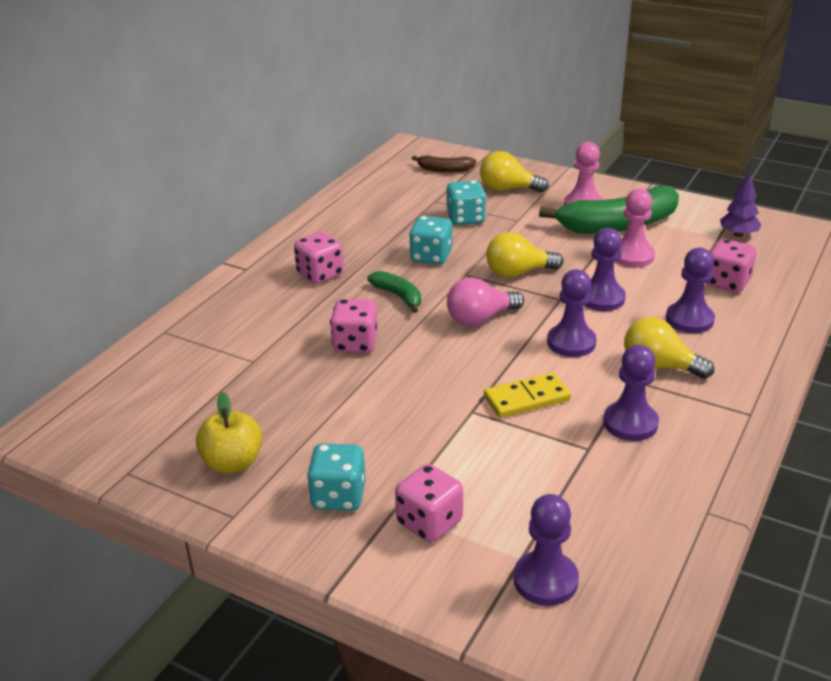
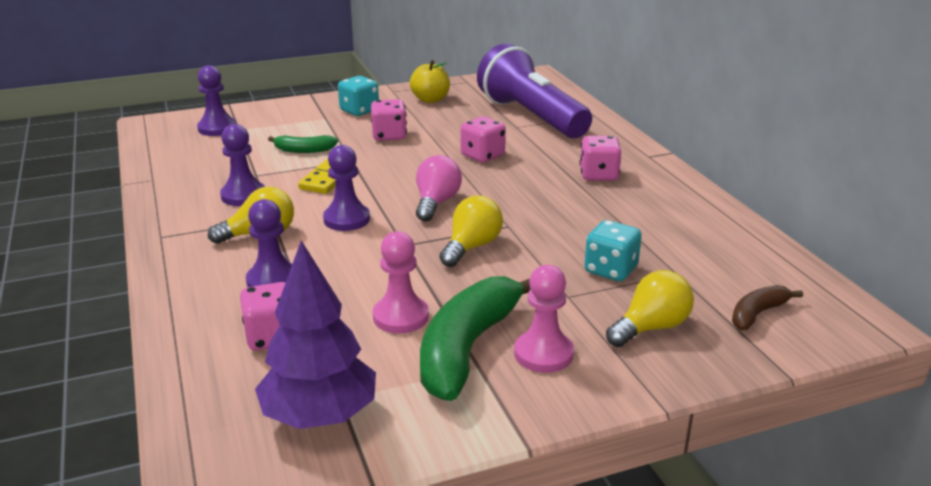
camera: 130 degrees right, 5 degrees down
green banana [367,271,421,313] -> green banana moved to [268,135,338,153]
pink dice [395,464,463,542] -> pink dice moved to [371,99,407,141]
turquoise dice [409,216,452,264] -> none
purple pawn [584,228,626,311] -> none
purple tree [720,173,761,237] -> purple tree [255,240,376,429], size x1.88
none -> purple flashlight [477,43,592,138]

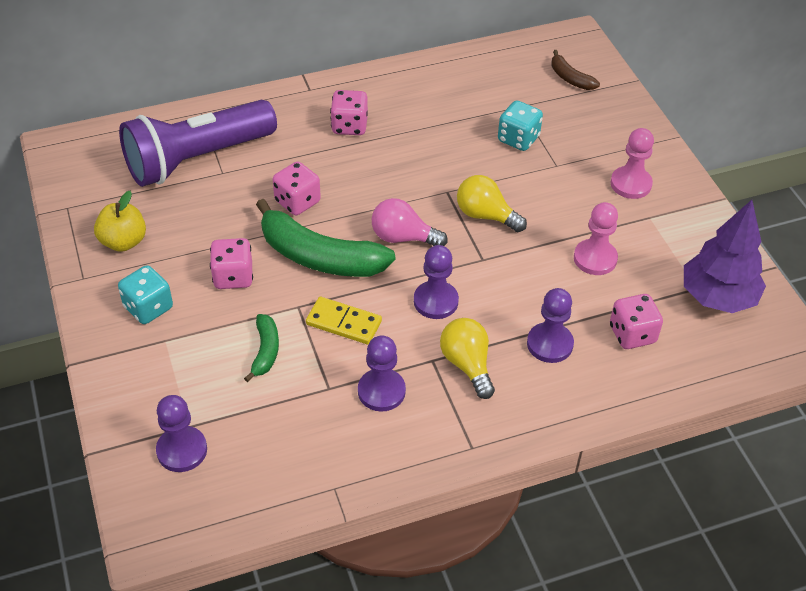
camera: 90 degrees left, 20 degrees up
green banana [420,276,531,401] -> green banana moved to [256,199,395,277]
yellow light bulb [606,270,694,347] -> none

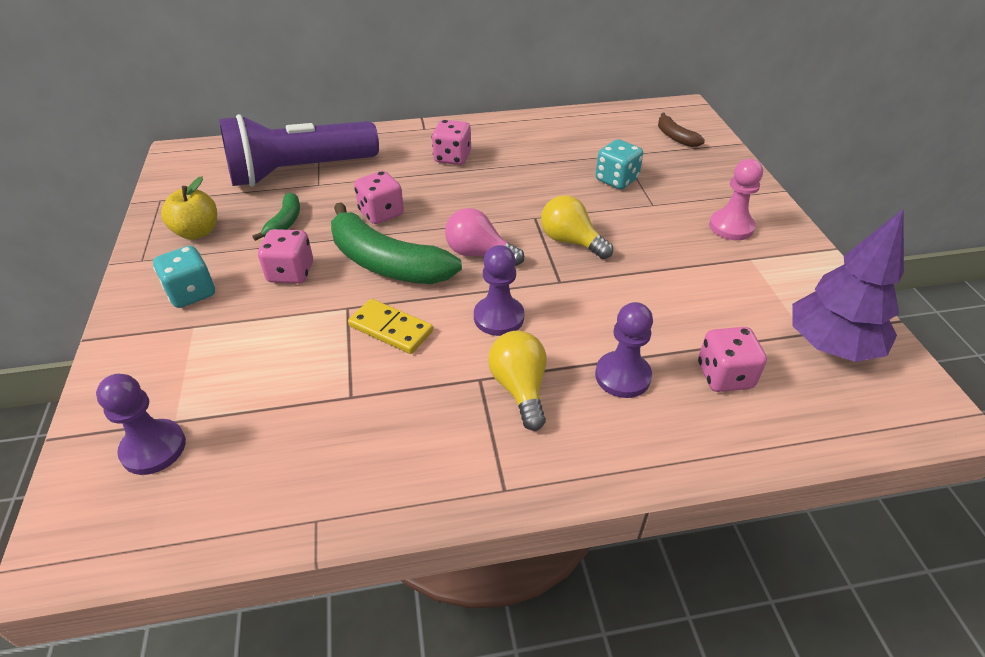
camera: 10 degrees right, 5 degrees down
green banana [244,314,279,382] -> green banana moved to [252,193,300,241]
purple pawn [358,336,406,412] -> none
pink pawn [574,202,618,275] -> none

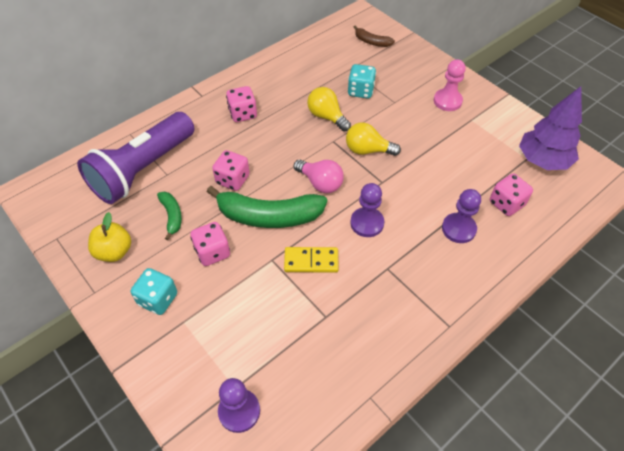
camera: 30 degrees left, 10 degrees up
pink light bulb [445,208,524,266] -> pink light bulb turned 135 degrees counterclockwise [294,159,344,193]
yellow light bulb [488,331,547,431] -> yellow light bulb moved to [307,87,351,132]

